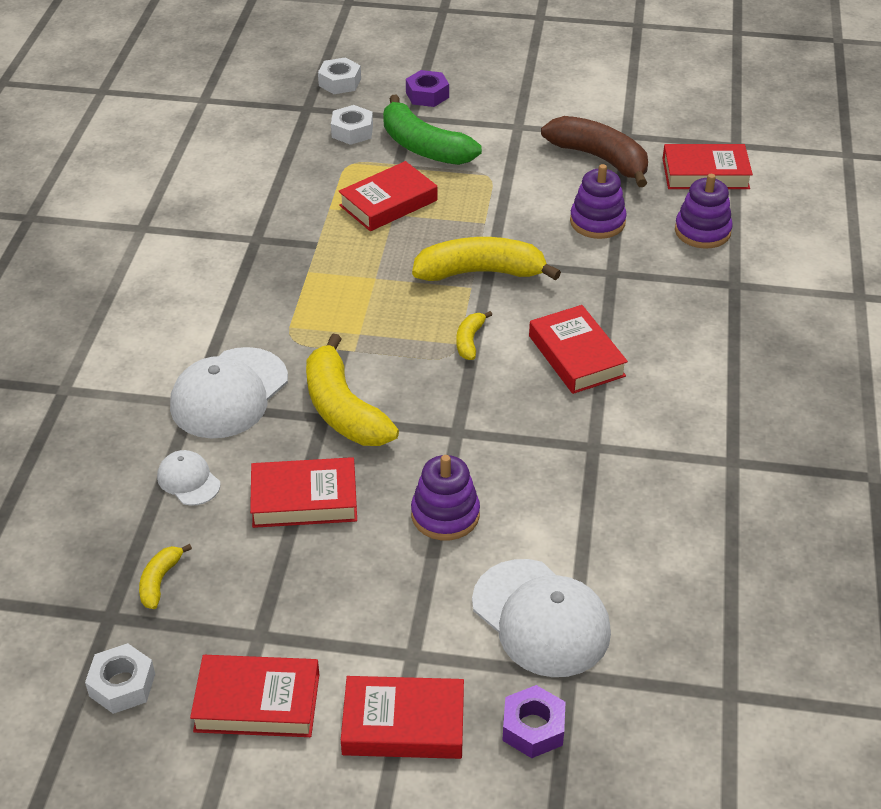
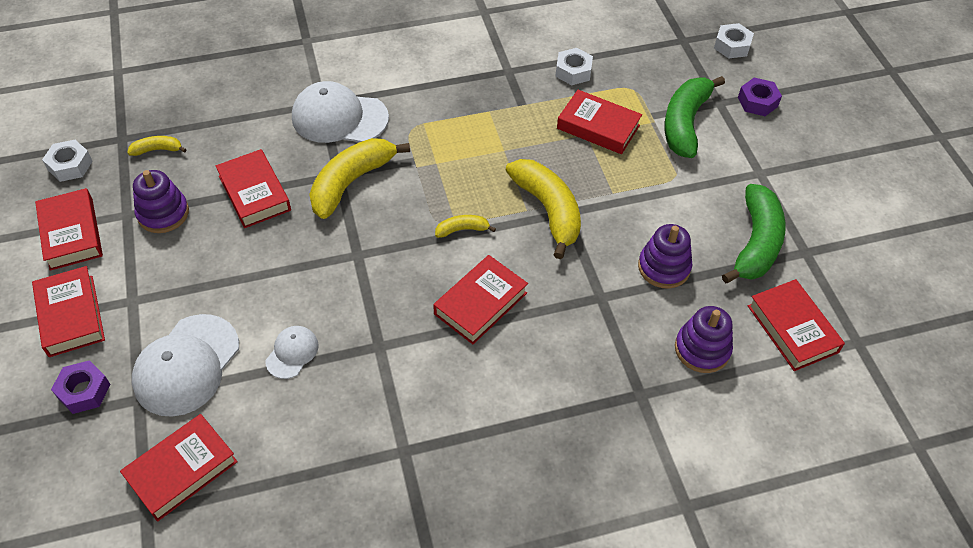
camera: 65 degrees right, 10 degrees up
white cap [157,450,220,505] -> white cap moved to [265,326,319,379]
white nut [331,105,373,145] -> white nut moved to [555,48,593,85]
purple stacking toy [411,455,480,540] -> purple stacking toy moved to [133,170,189,233]
brown banana [541,116,648,187] -> green banana [722,184,785,283]
none -> red book [120,414,238,522]

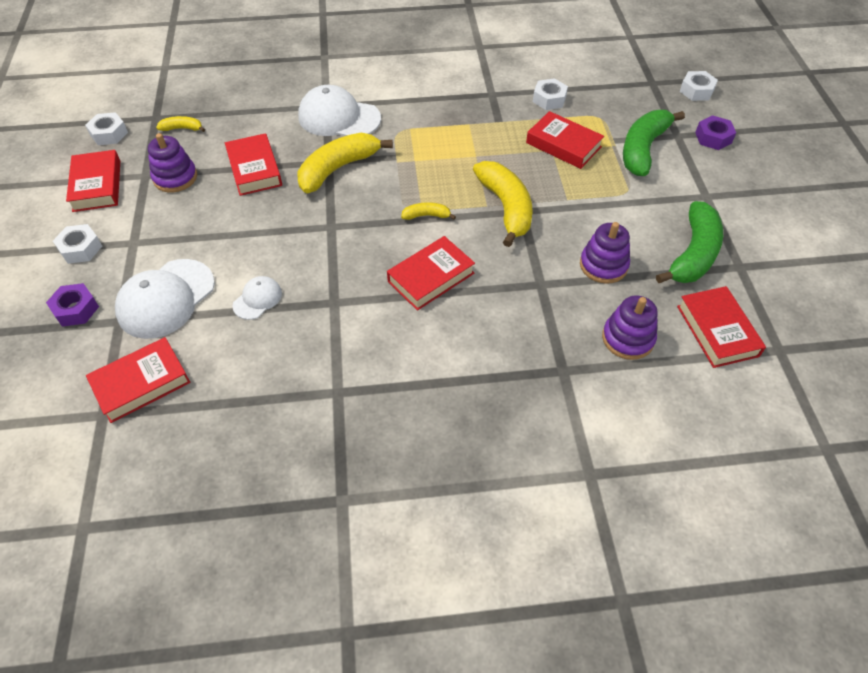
camera: 10 degrees right, 0 degrees up
red book [32,266,105,357] -> white nut [53,224,102,264]

